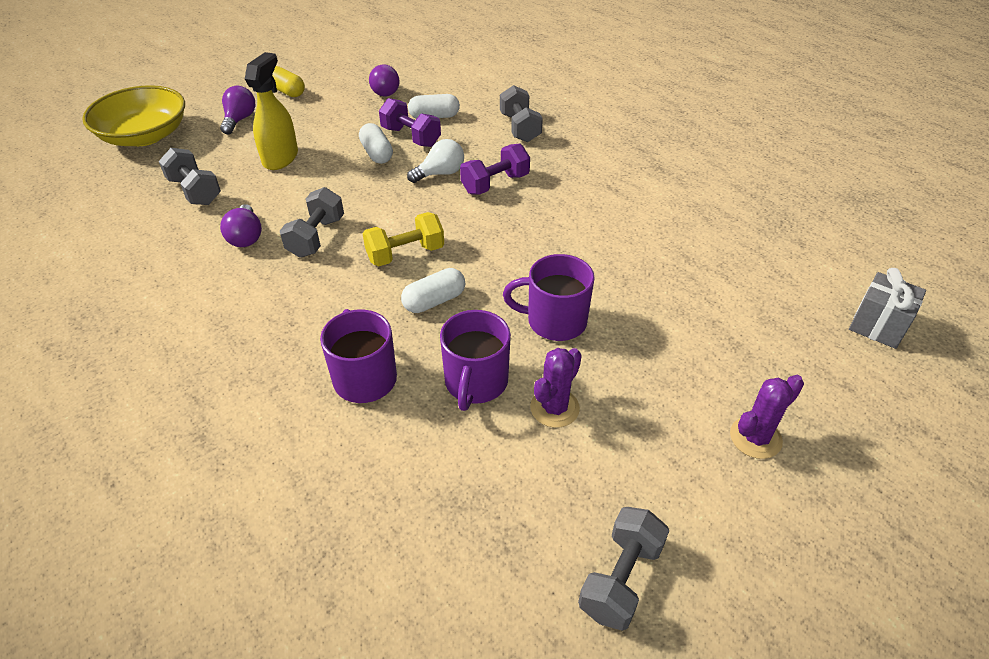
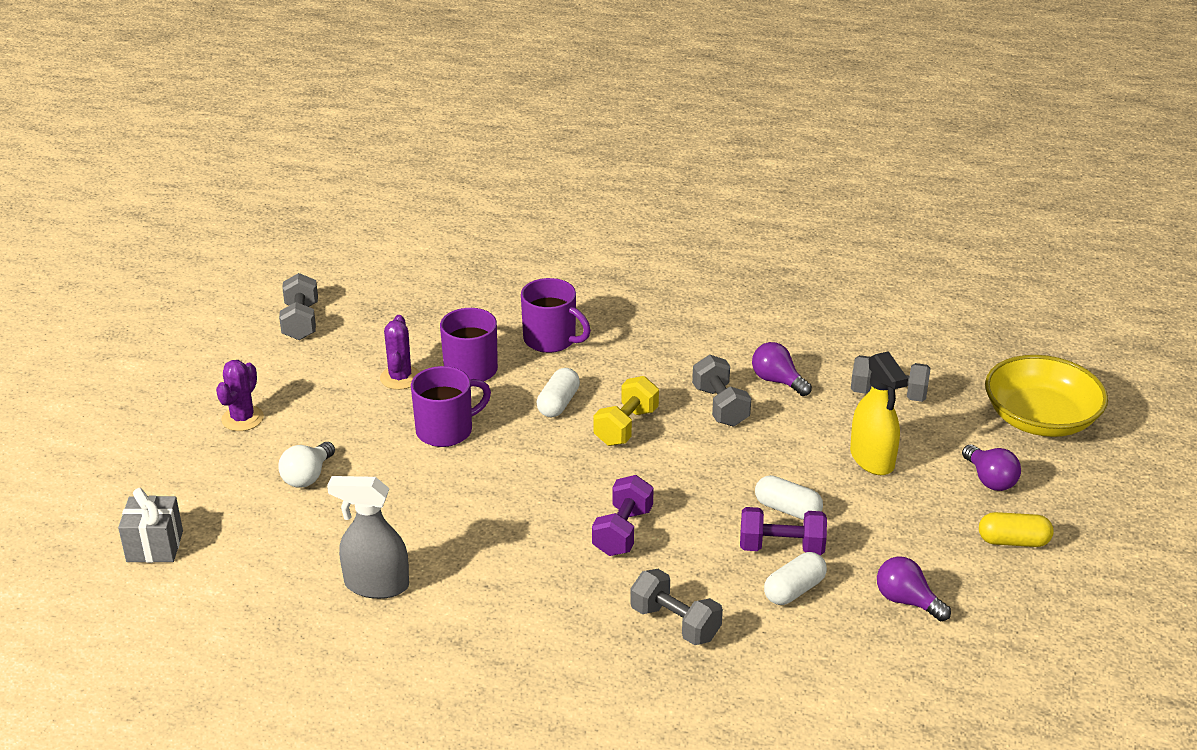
camera: 145 degrees right, 10 degrees down
white light bulb [407,139,464,183] -> white light bulb moved to [278,442,335,488]
none -> grey spray bottle [327,476,409,599]

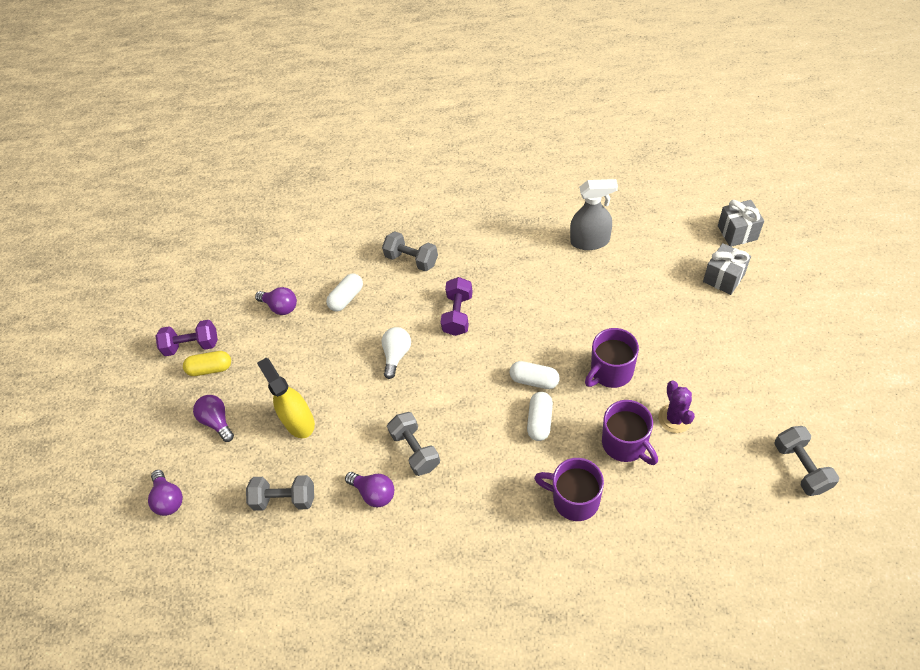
camera: 175 degrees right, 20 degrees up
purple cactus [216,360,264,431] -> none
white light bulb [278,442,335,488] -> white light bulb moved to [382,327,411,379]
yellow dumbbell [594,376,659,446] -> none
purple dumbbell [740,507,827,555] -> purple dumbbell moved to [156,320,218,356]
white capsule [755,475,823,520] -> white capsule moved to [510,361,560,389]
yellow bowl [985,355,1108,437] -> purple light bulb [148,470,183,516]
none -> grey gift [703,243,751,295]

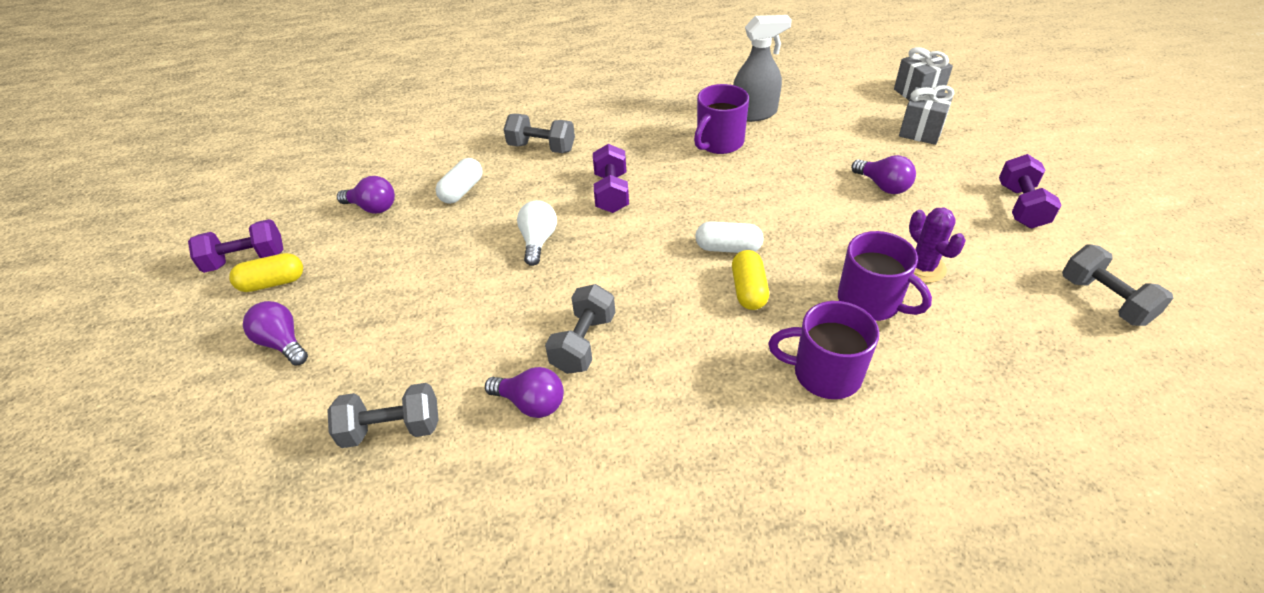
camera: 15 degrees left, 10 degrees down
purple light bulb [148,470,183,516] -> purple light bulb moved to [851,155,916,194]
yellow spray bottle [257,358,315,438] -> none
grey dumbbell [387,412,440,476] -> grey dumbbell turned 60 degrees clockwise [545,284,615,374]
white capsule [527,392,553,441] -> yellow capsule [732,250,769,310]
purple mug [585,328,639,388] -> purple mug moved to [694,84,749,154]
none -> purple dumbbell [999,154,1061,228]

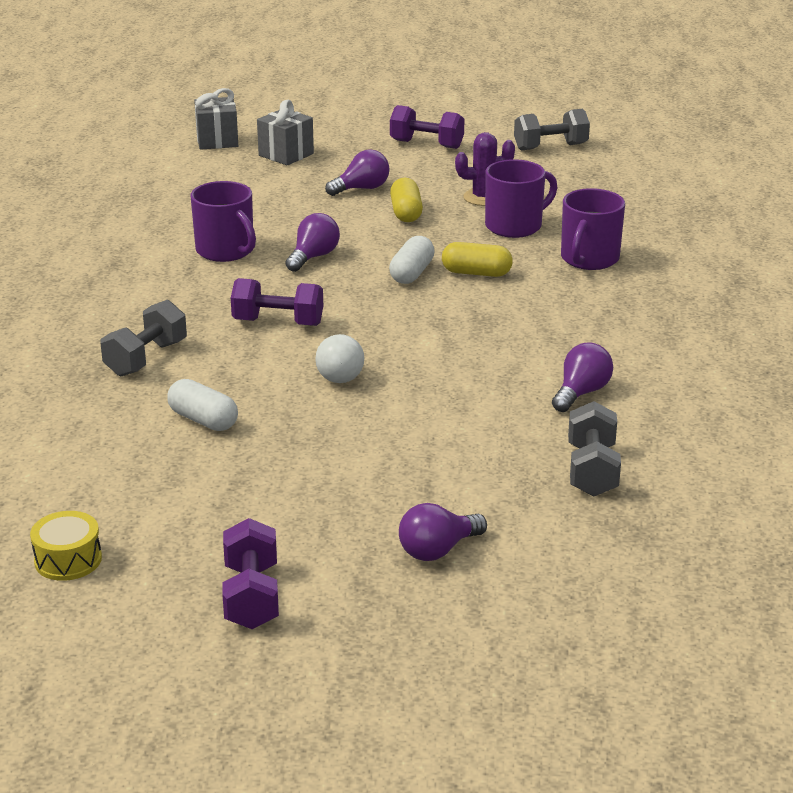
camera: 80 degrees left, 15 degrees down
yellow capsule [229,253,303,292] -> yellow capsule moved to [390,178,423,222]
purple light bulb [337,176,395,214] -> purple light bulb moved to [285,213,340,272]
white light bulb [517,200,557,266] -> white light bulb turned 105 degrees counterclockwise [315,334,364,383]
grey dumbbell [545,284,615,374] -> none
grey spray bottle [733,15,792,122] -> none
none -> yellow drum [30,511,102,581]

